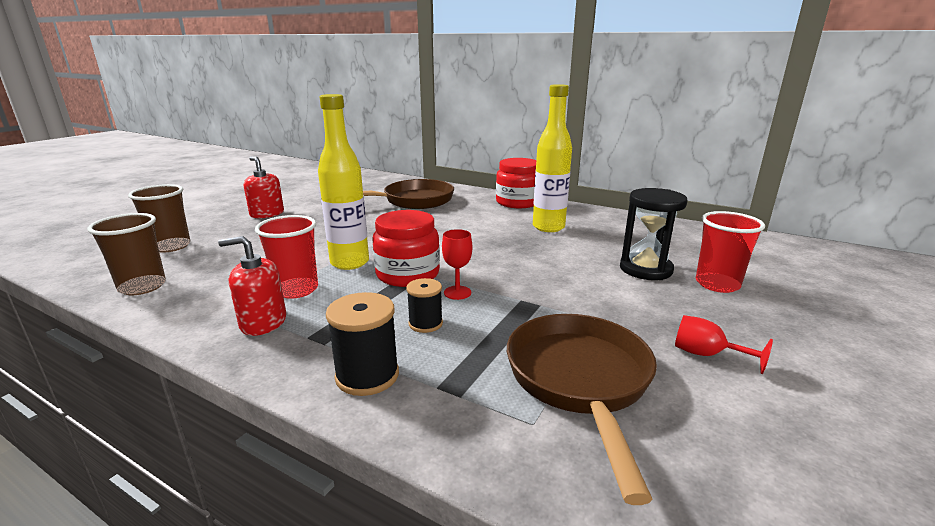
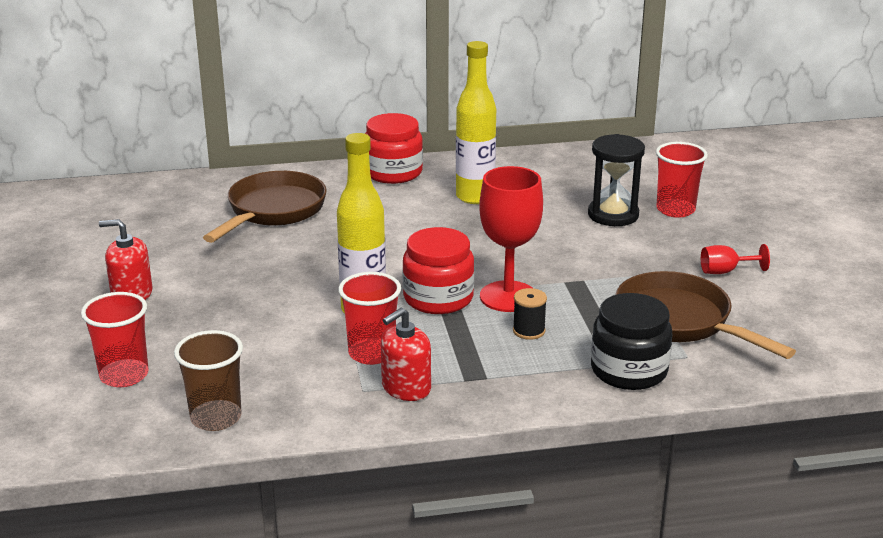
camera: 40 degrees left, 5 degrees up
brown cup [128,184,190,252] -> red cup [81,292,148,387]
black spool [326,292,399,396] -> none
red goblet [442,229,472,300] -> red goblet [479,166,543,312], size x2.04
none -> black jar [591,293,672,390]

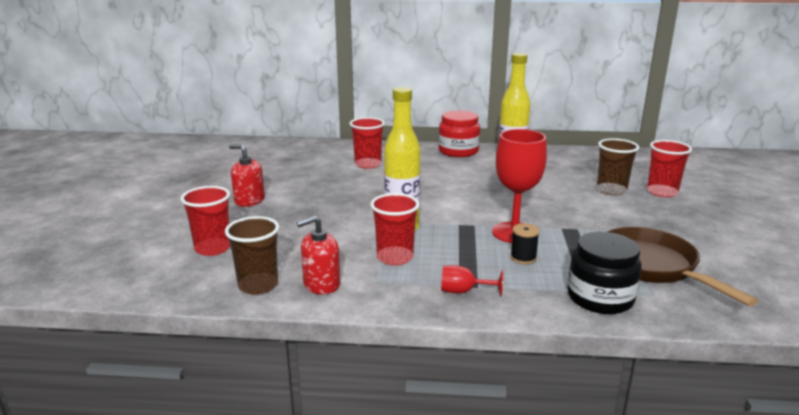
camera: 15 degrees right, 5 degrees down
brown pan [203,171,327,243] -> red cup [349,117,385,169]
red soap dispenser [381,308,431,401] -> red soap dispenser moved to [297,216,340,294]
red jar [402,227,474,314] -> none
black hourglass [588,134,645,226] -> brown cup [597,138,639,195]
red goblet [701,244,770,274] -> red goblet moved to [441,265,503,296]

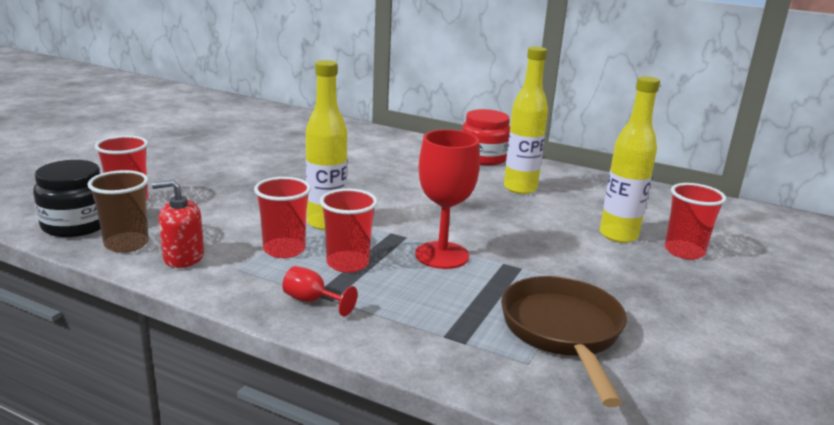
camera: 20 degrees right, 0 degrees up
red soap dispenser [229,144,265,207] -> none
red cup [349,117,385,169] -> red cup moved to [320,188,378,273]
black spool [510,223,540,264] -> none
black jar [567,232,642,314] -> black jar moved to [33,160,101,237]
brown cup [597,138,639,195] -> yellow bottle [600,76,660,243]

